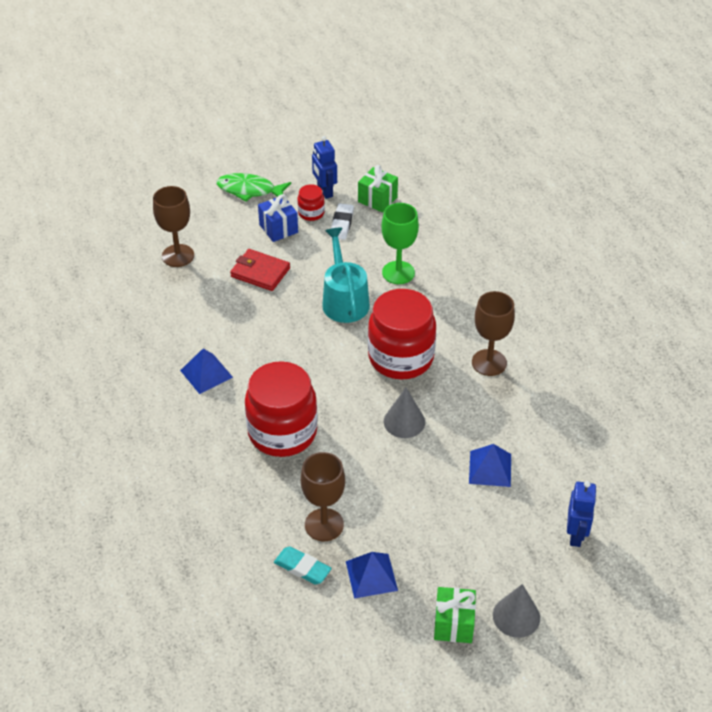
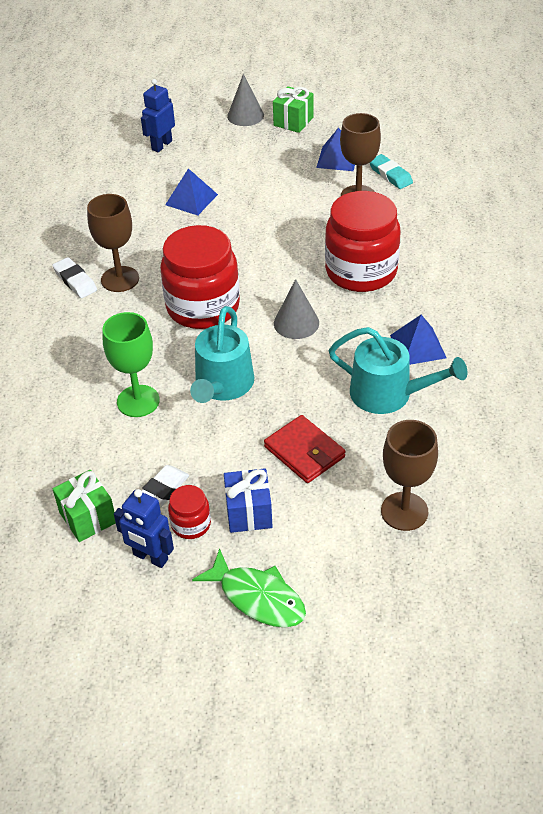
camera: 155 degrees left, 0 degrees up
blue robot [312,136,337,199] -> blue robot turned 120 degrees clockwise [114,489,174,568]
grey cone [384,387,425,438] -> grey cone moved to [274,279,319,339]
none -> white eraser [52,257,97,298]
none -> turquoise watering can [329,327,468,414]

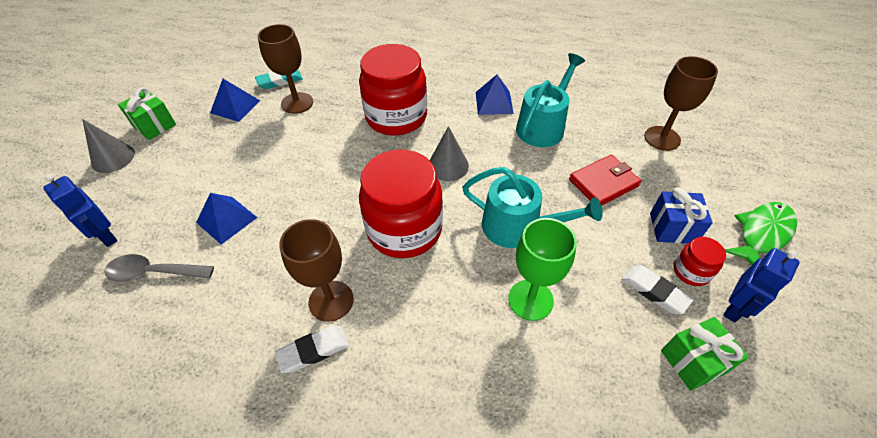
camera: 80 degrees left, 5 degrees up
none -> grey spoon [104,254,214,282]

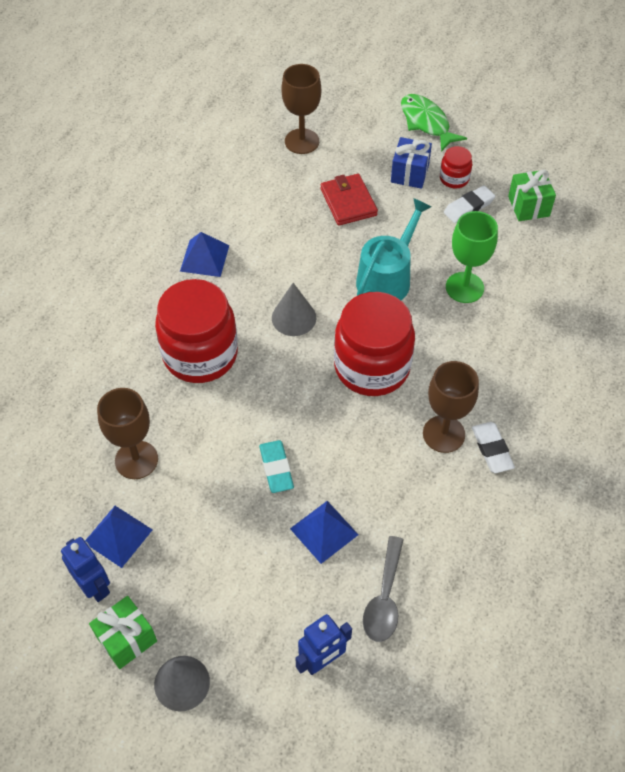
camera: 80 degrees left, 5 degrees up
turquoise eraser [255,70,303,89] -> turquoise eraser moved to [259,440,294,493]
turquoise watering can [516,53,585,147] -> none
blue robot [723,248,799,322] -> blue robot moved to [61,537,110,602]

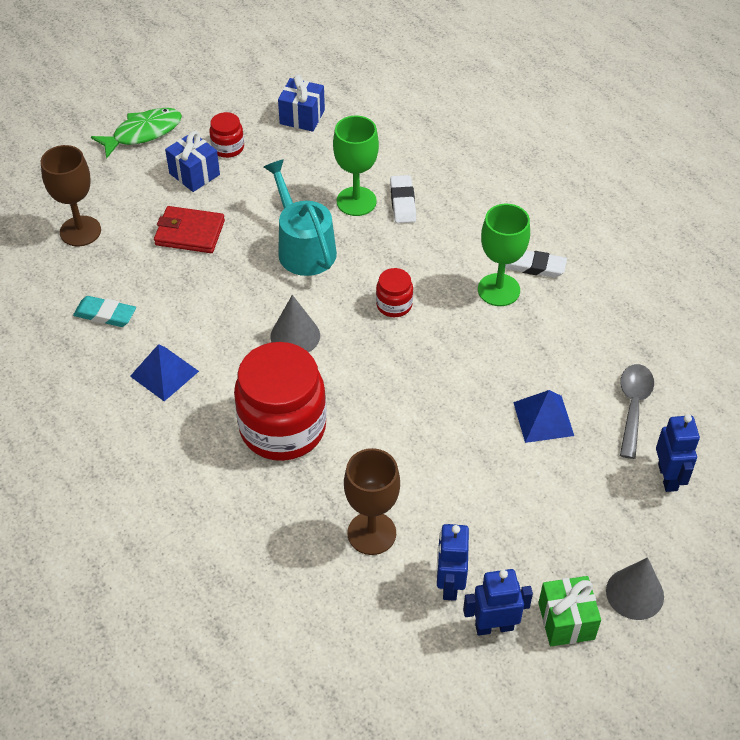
camera: 60 degrees left, 5 degrees down
blue pyramid [85,506,153,568] -> blue robot [437,524,469,601]
turquoise eraser [259,440,294,493] -> turquoise eraser moved to [73,296,136,327]
red jar [334,292,415,396] -> red jar [376,268,413,317], size x0.45
grey spoon [363,536,404,642] -> grey spoon turned 120 degrees counterclockwise [620,364,654,459]
green fish [401,94,467,152] -> green fish turned 150 degrees clockwise [91,108,182,159]
brown goblet [423,361,479,453] -> green goblet [478,204,530,306]
white eraser [444,185,495,223] -> white eraser moved to [390,175,416,223]
green gift [508,170,556,221] -> blue gift [278,74,325,132]

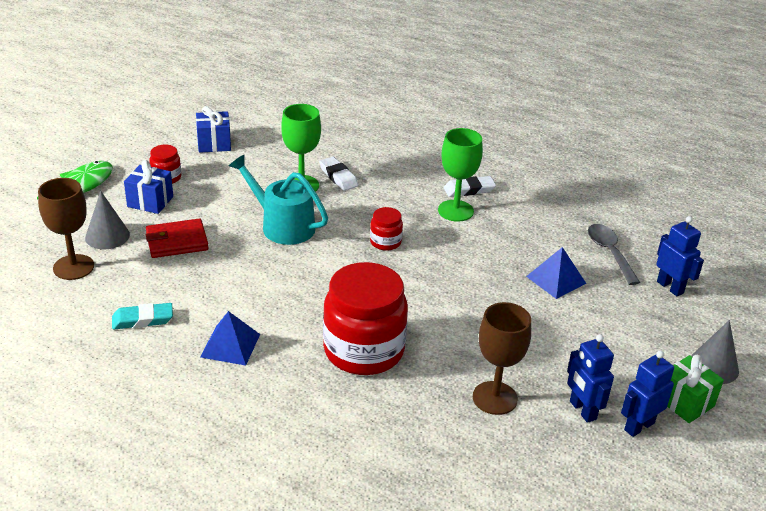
camera: 30 degrees left, 15 degrees down
grey cone [270,295,320,352] -> grey cone moved to [85,191,130,249]

